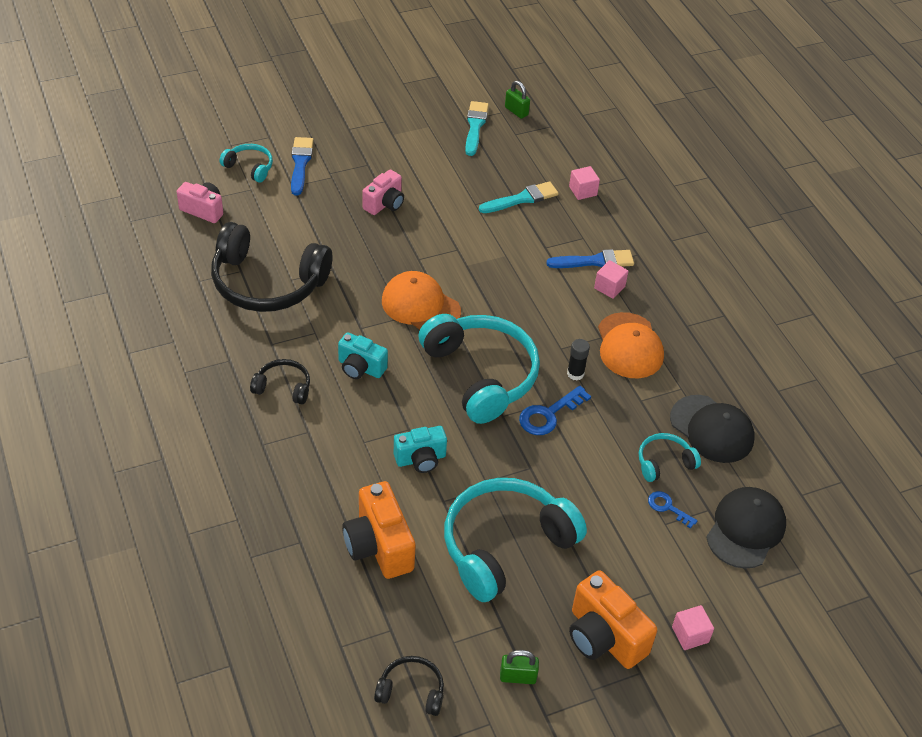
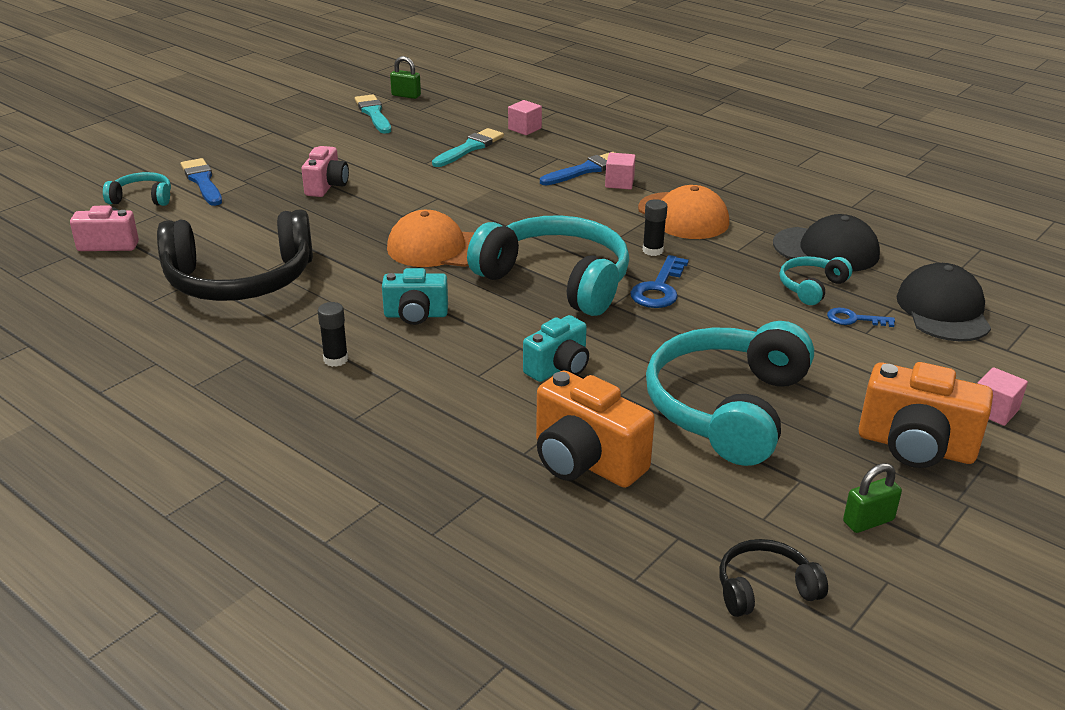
camera: 25 degrees left, 15 degrees down
black headphones [250,359,310,404] -> black glue stick [318,302,348,367]

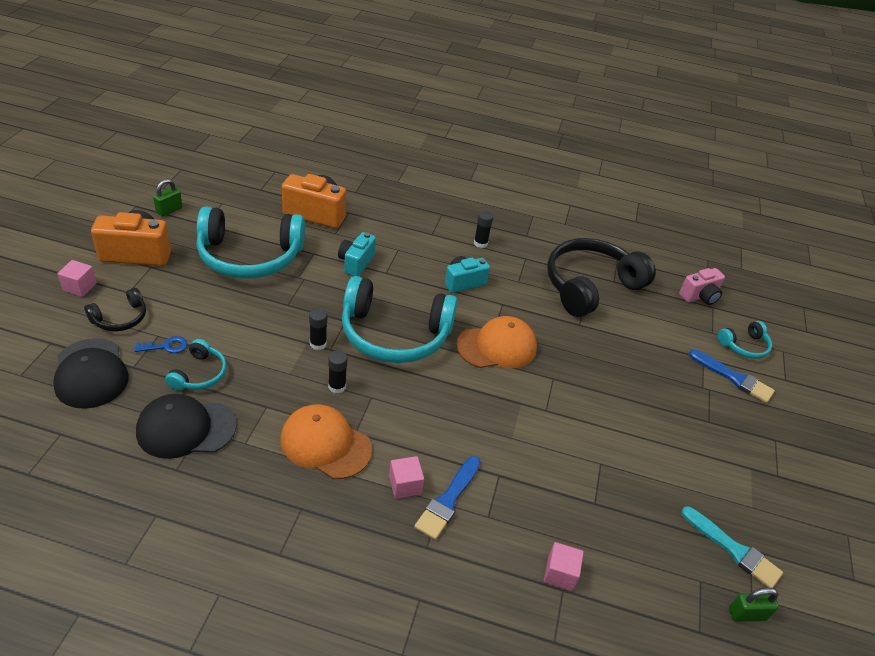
camera: 150 degrees right, 10 degrees up
pink camera [302,146,349,197] -> none
turquoise brush [432,128,504,167] -> none
blue key [630,255,689,308] -> black glue stick [309,308,327,350]
turquoise headphones [646,321,814,466] -> turquoise headphones turned 90 degrees clockwise [196,206,305,278]
black headphones [719,539,828,617] -> black headphones moved to [84,288,146,331]

